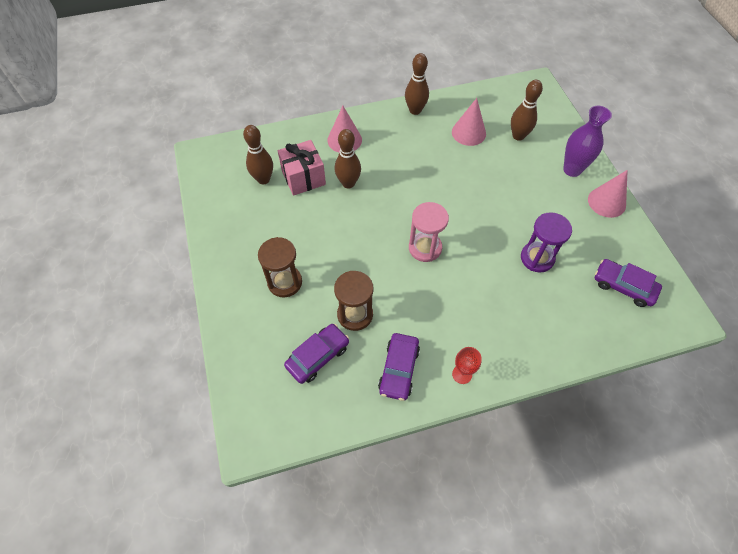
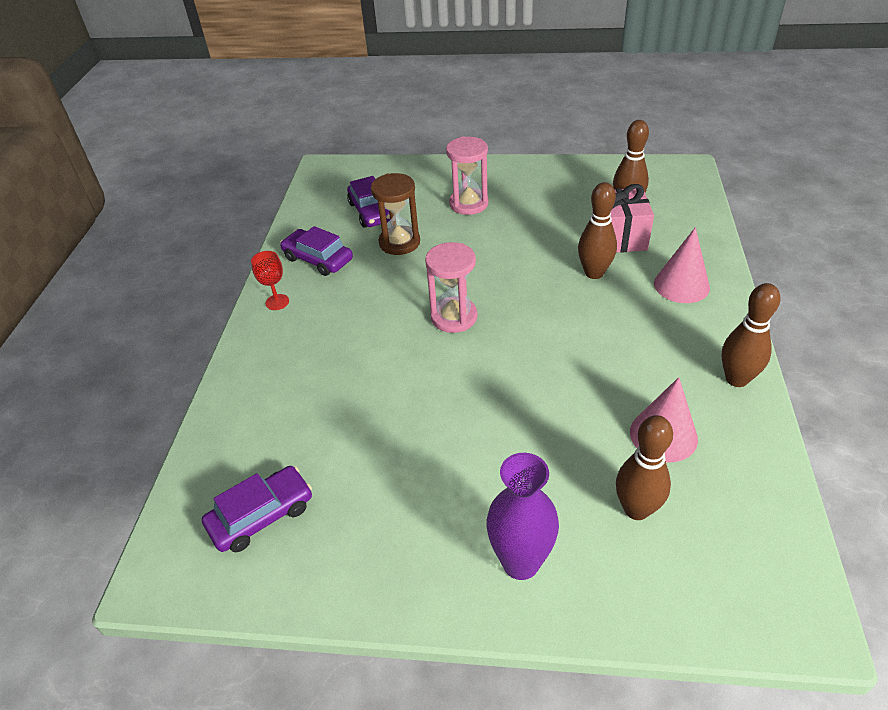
camera: 115 degrees right, 15 degrees down
brown hourglass [258,237,302,298] -> pink hourglass [446,136,489,215]
purple hourglass [521,212,572,272] -> none
pink cone [588,170,628,218] -> none

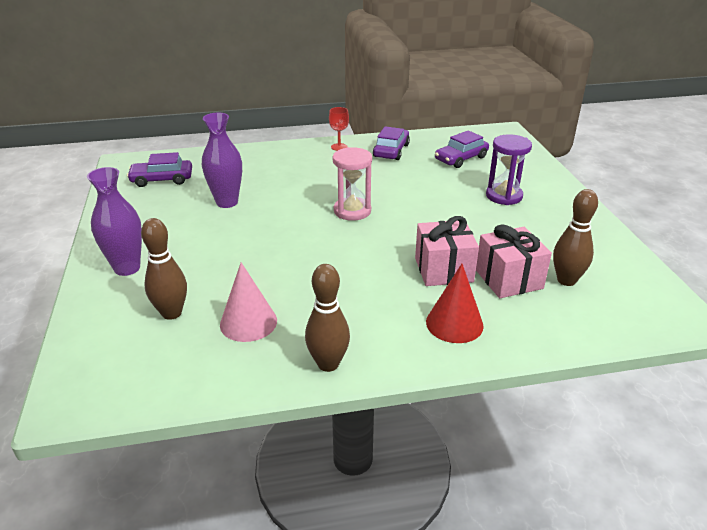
camera: 70 degrees right, 10 degrees down
purple car [202,466,312,552] -> purple car turned 135 degrees clockwise [127,152,192,187]
brown hourglass [371,173,420,255] -> none
pink hourglass [446,136,489,215] -> purple hourglass [486,134,532,205]
brown bowling pin [578,182,617,279] -> pink gift [415,216,479,286]
pink cone [654,227,710,303] -> red cone [426,264,484,343]
none -> purple vase [202,113,242,208]

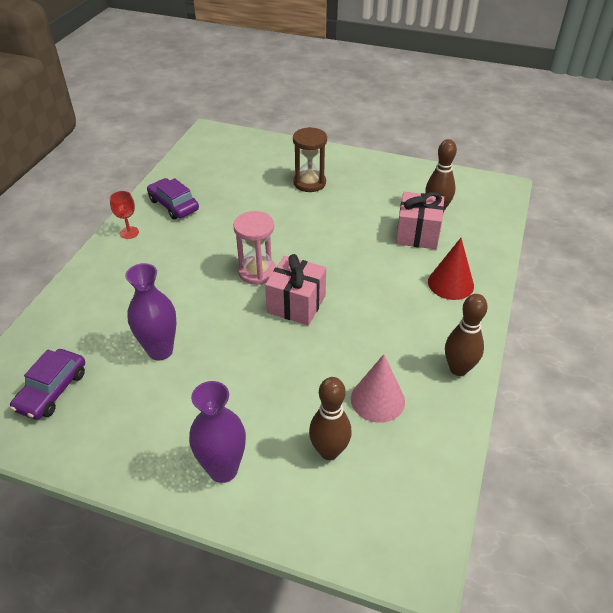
camera: 60 degrees left, 10 degrees up
pink gift [415,216,479,286] -> pink gift moved to [265,254,326,325]
purple car [435,130,489,168] -> none
purple hourglass [486,134,532,205] -> brown hourglass [293,127,327,192]

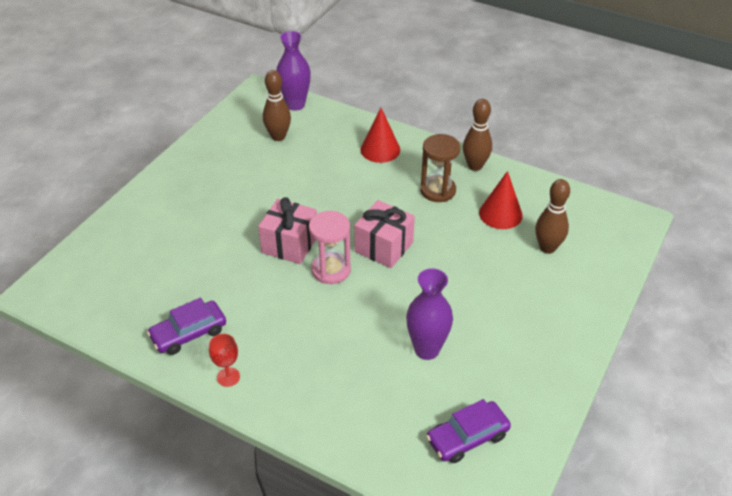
camera: 80 degrees left, 0 degrees up
purple car [10,349,85,420] -> purple car turned 120 degrees clockwise [426,399,511,463]
purple vase [189,381,246,483] -> purple vase moved to [277,31,311,111]
brown hourglass [293,127,327,192] -> brown hourglass moved to [420,134,460,202]
pink cone [351,354,405,423] -> red cone [479,171,523,229]
pink gift [396,192,444,249] -> pink gift moved to [258,197,317,264]

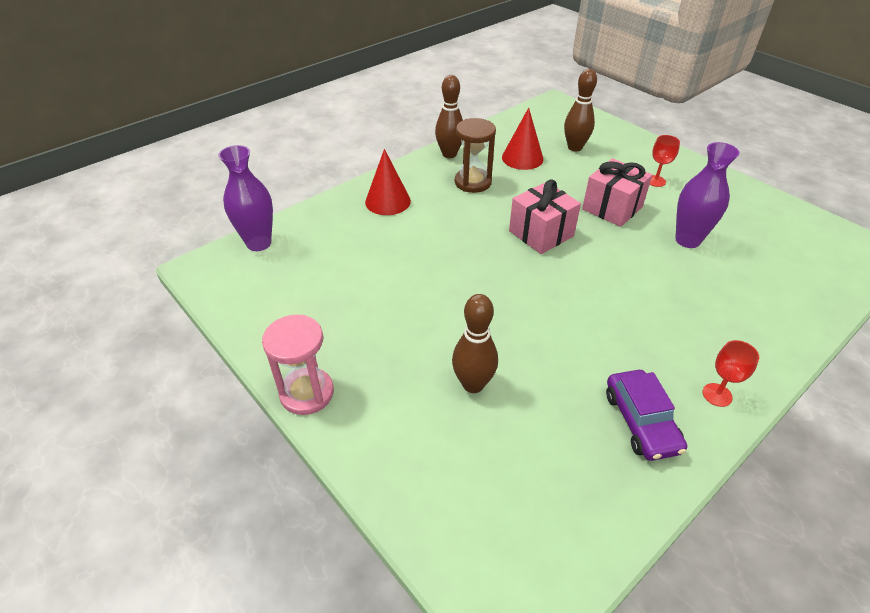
camera: 70 degrees left, 0 degrees up
pink gift [258,197,317,264] -> pink gift moved to [582,158,652,227]
brown bowling pin [263,70,291,141] -> brown bowling pin moved to [452,294,498,393]
pink hourglass [309,211,351,284] -> pink hourglass moved to [262,315,334,415]
purple car [426,399,511,463] -> none
none -> red goblet [650,135,680,187]

